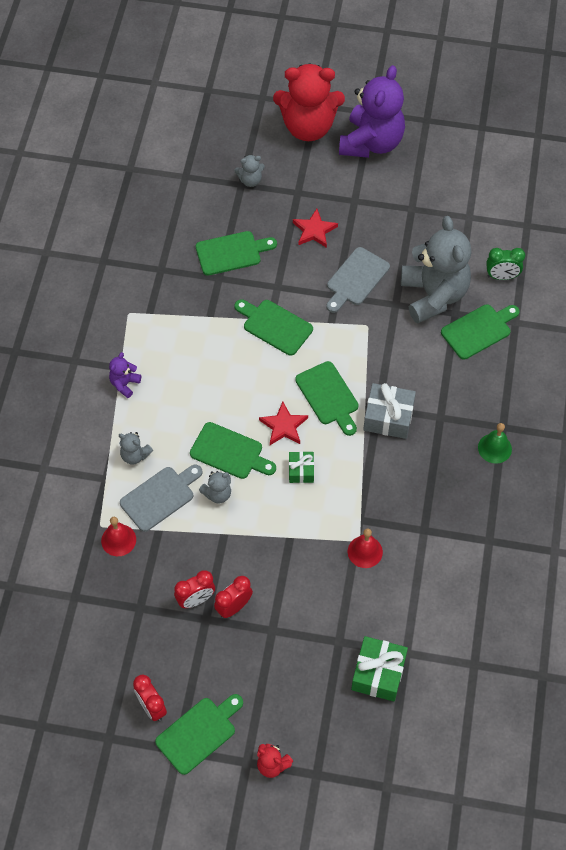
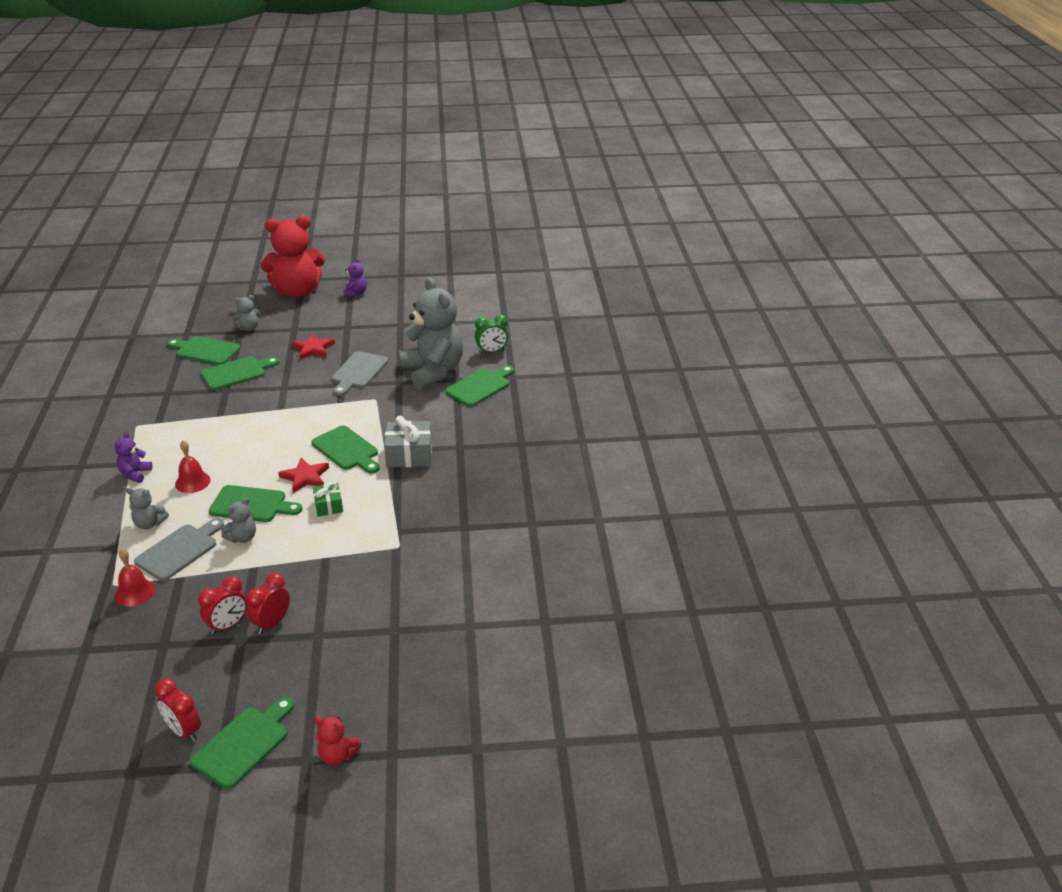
camera: 15 degrees left, 25 degrees down
green cutting board [235,299,313,356] -> green cutting board moved to [167,336,241,365]
purple teddy bear [339,65,405,158] -> purple teddy bear [343,258,367,297], size x0.42
red bell [348,528,383,568] -> red bell moved to [175,440,211,493]
green gift [351,636,408,702] -> none
green bell [478,423,512,464] -> none

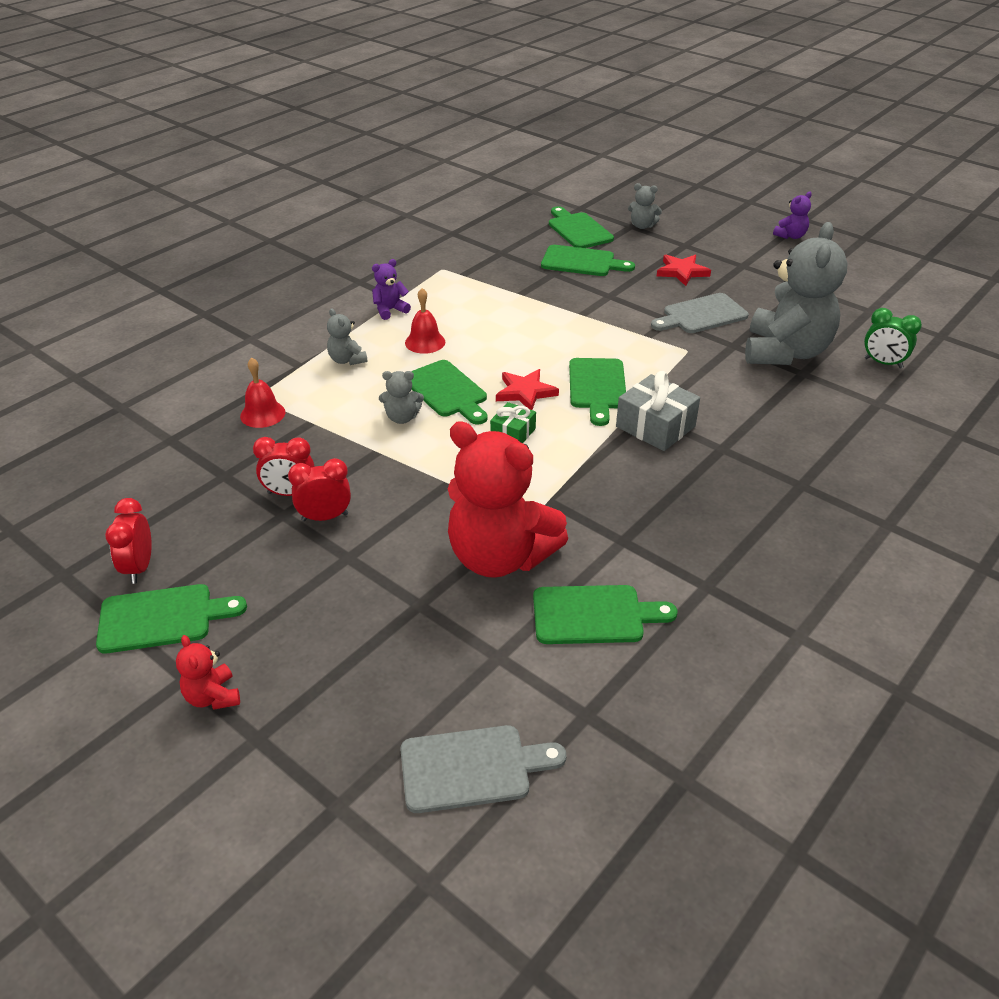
camera: 45 degrees right, 5 degrees up
grey cutting board [134,518,224,581] -> grey cutting board moved to [400,725,566,813]
red teddy bear [260,215,325,298] -> red teddy bear moved to [448,421,568,578]
green cutting board [445,365,514,407] -> green cutting board moved to [533,585,677,644]

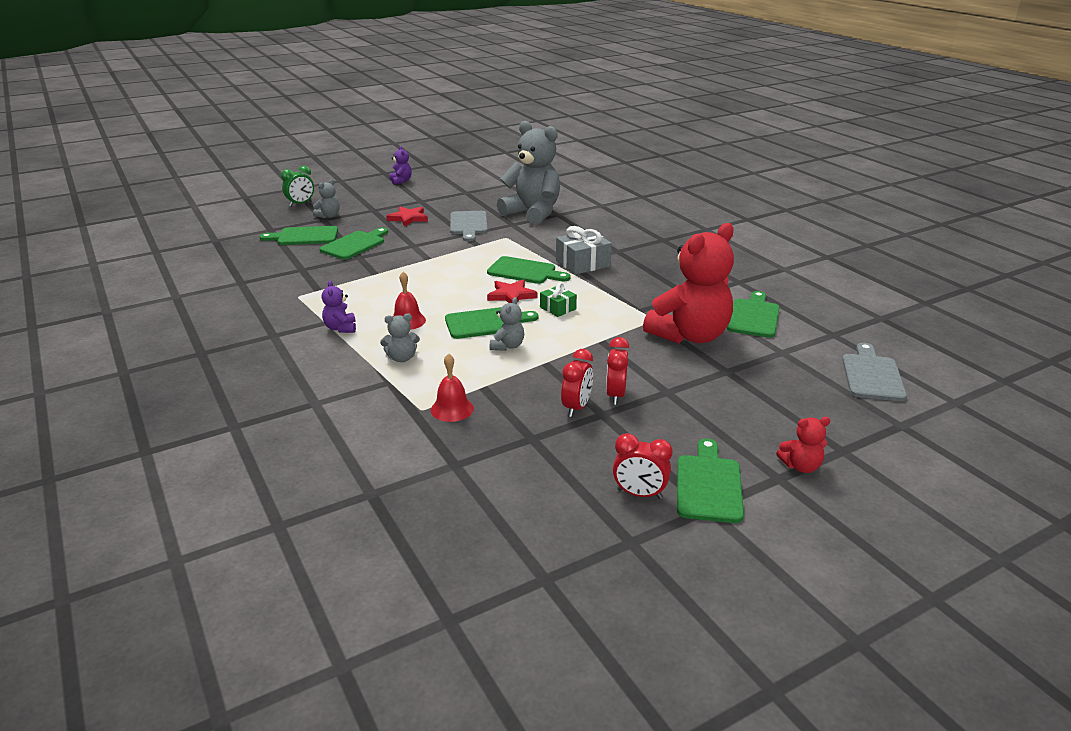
camera: 70 degrees left, 10 degrees down
green clock [864,308,922,369] -> green clock moved to [281,166,314,206]

